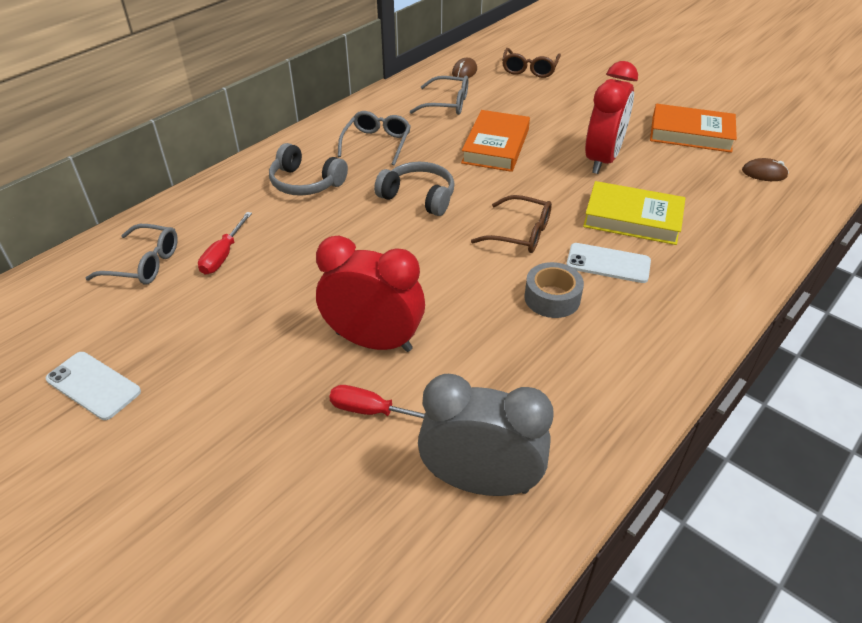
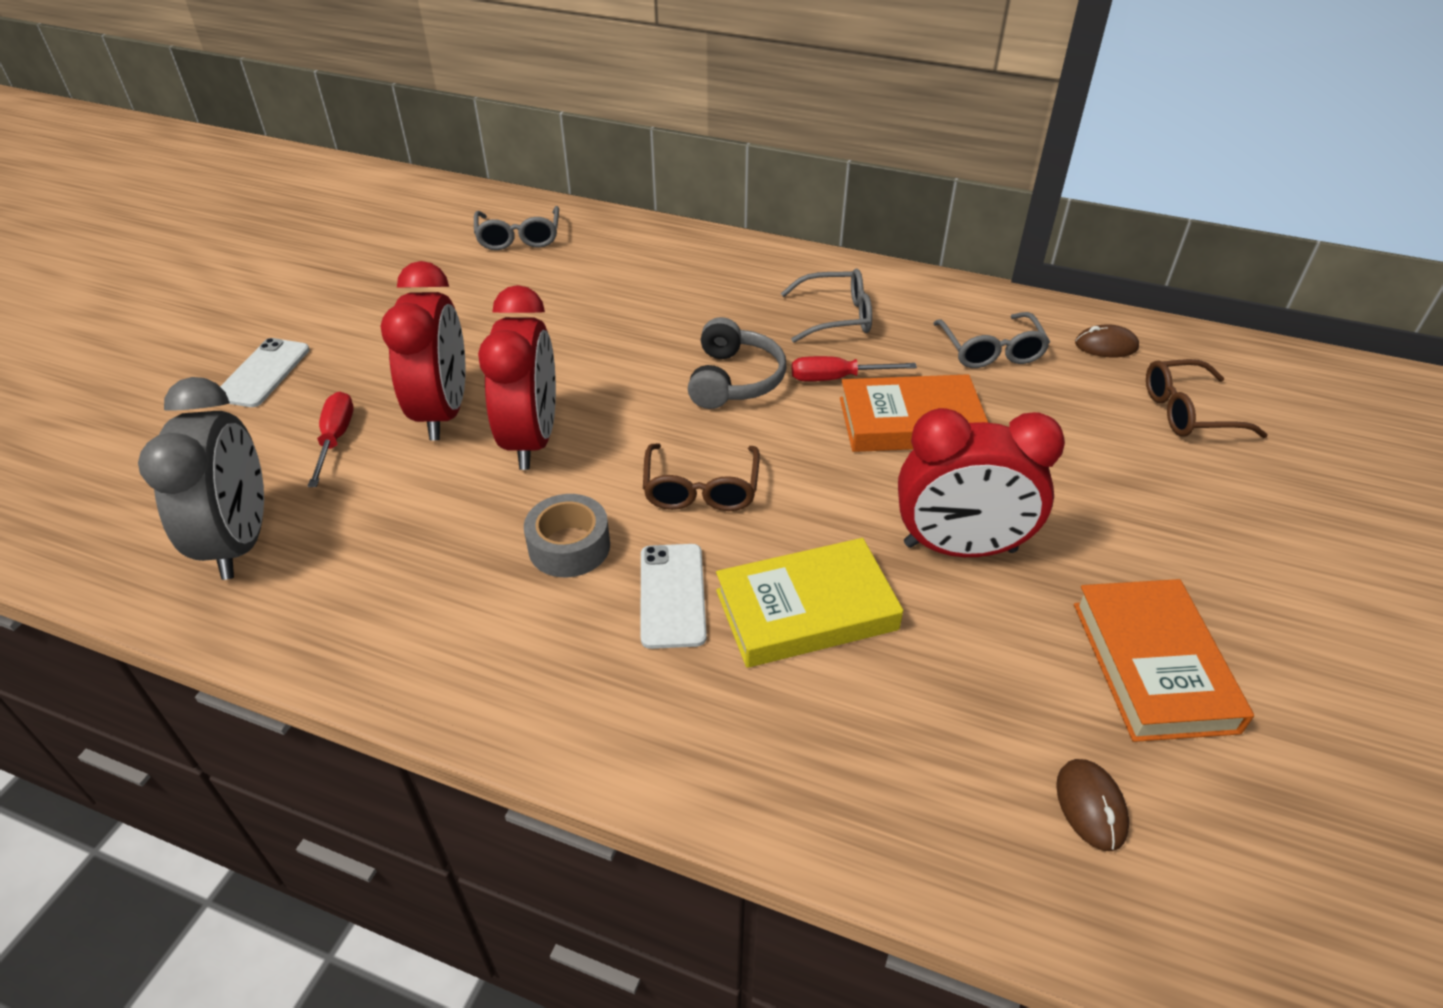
camera: 70 degrees right, 0 degrees up
white phone [46,352,141,420] -> white phone moved to [220,338,310,407]
red screwdriver [198,212,252,274] -> red screwdriver moved to [792,356,917,381]
grey headphones [269,143,348,196] -> none
yellow book [583,181,685,245] -> yellow book turned 75 degrees clockwise [716,538,903,668]
none -> red clock [478,285,556,470]

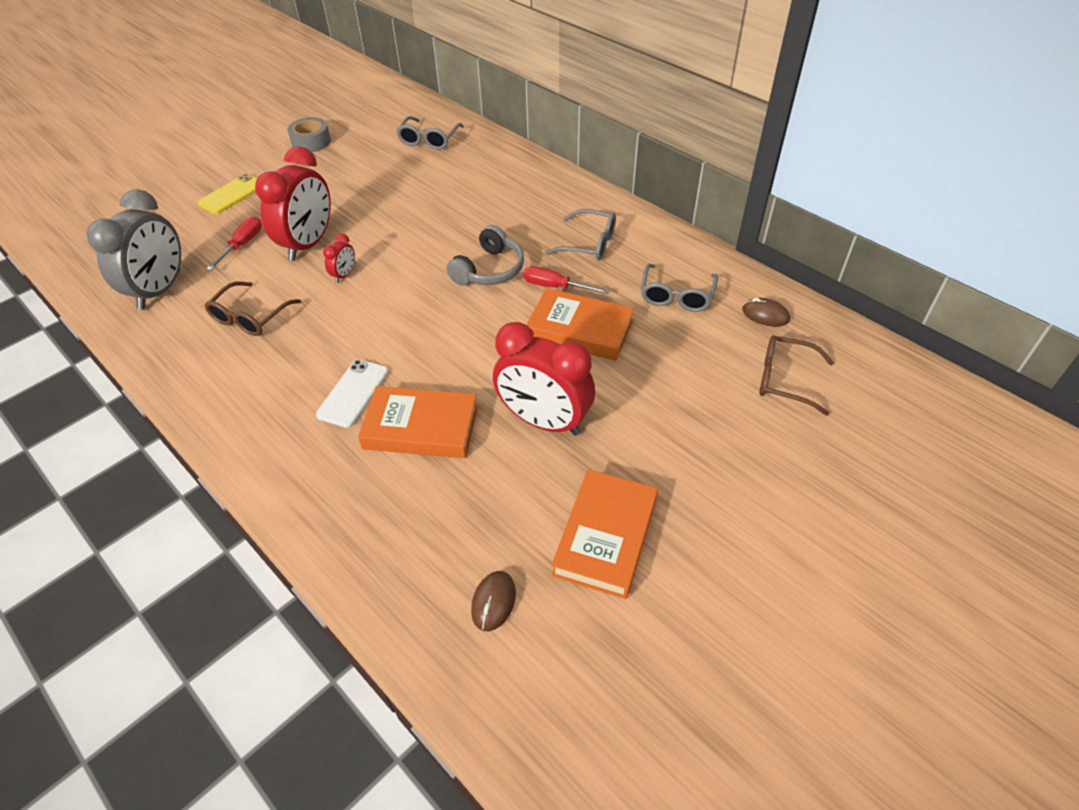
camera: 25 degrees right, 5 degrees up
white phone [220,338,310,407] -> yellow phone [198,174,257,214]
red clock [478,285,556,470] -> red clock [323,234,355,283], size x0.43
grey tape [524,494,610,577] -> grey tape moved to [288,117,331,152]
brown glasses [643,443,760,511] -> brown glasses moved to [205,281,301,336]
yellow book [716,538,903,668] -> orange book [358,386,478,458]

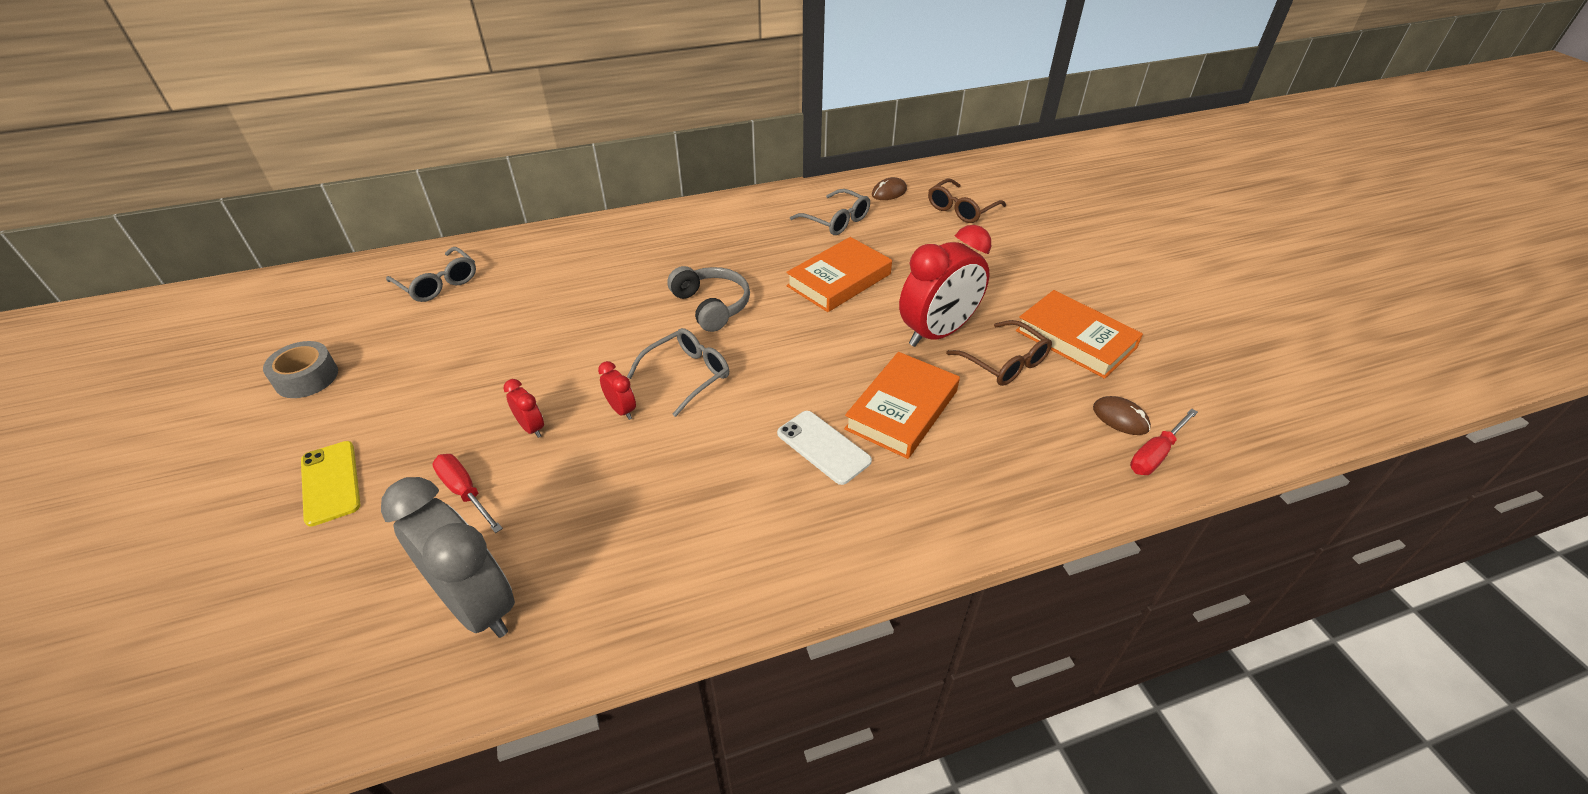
camera: 65 degrees left, 5 degrees down
brown glasses [205,281,301,336] -> brown glasses moved to [946,320,1052,386]
red clock [255,147,331,261] -> red clock [503,379,544,438], size x0.43
red screwdriver [524,266,610,294] -> red screwdriver moved to [1130,408,1198,475]
grey glasses [545,209,616,261] -> grey glasses moved to [627,328,729,417]

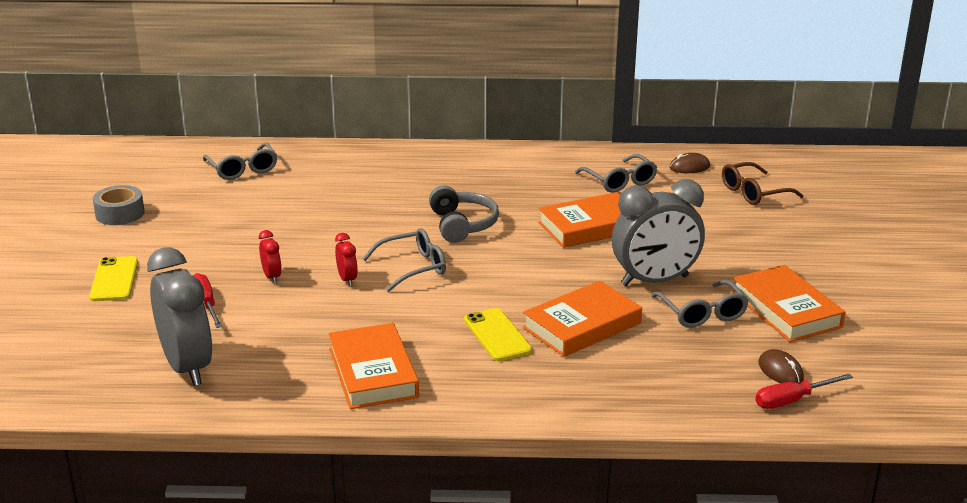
camera: 20 degrees right, 15 degrees down
white phone [777,411,872,485] -> yellow phone [464,308,532,361]
red clock [899,225,991,347] -> grey clock [612,179,705,286]
brown glasses [946,320,1052,386] -> grey glasses [651,280,749,328]
none -> orange book [328,323,419,409]

